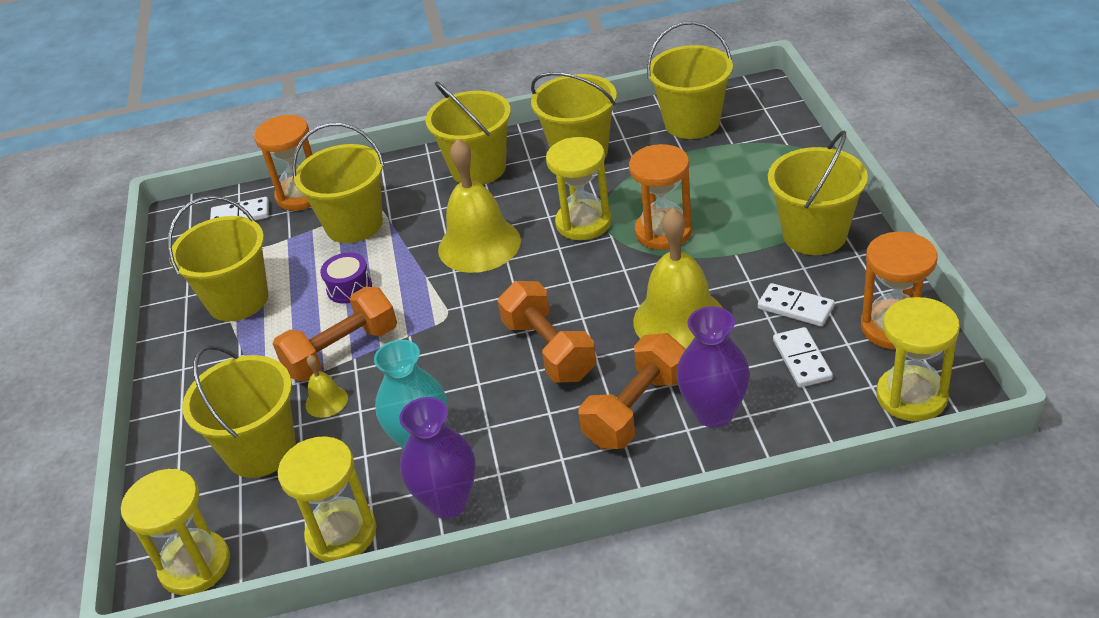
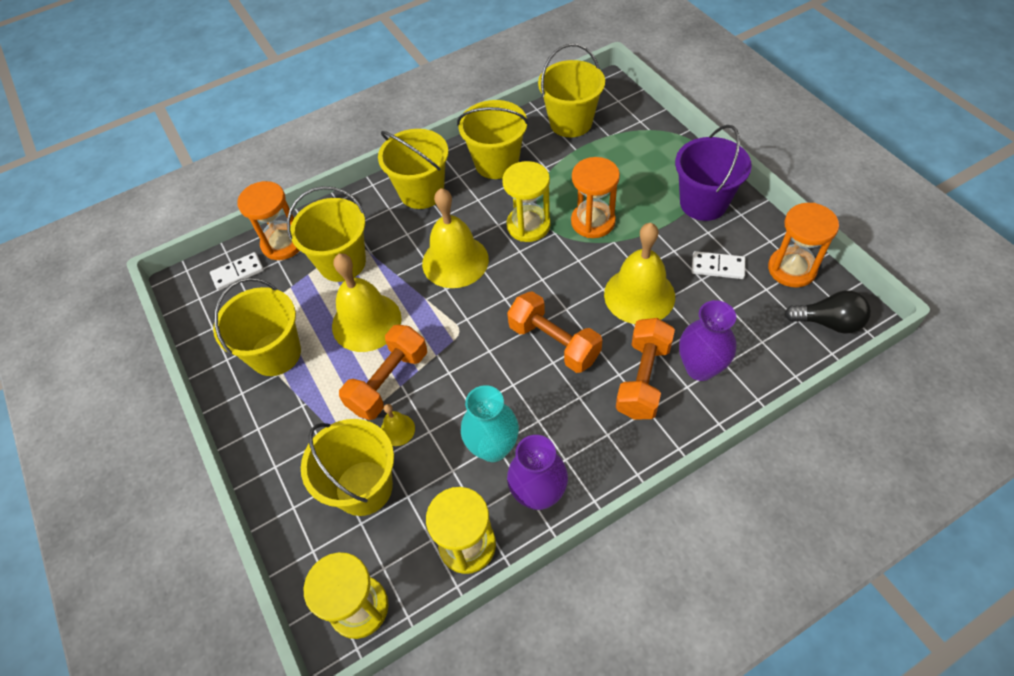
camera: 20 degrees left, 15 degrees up
purple drum [320,253,372,304] -> yellow bell [332,253,402,352]
yellow bucket [768,131,868,255] -> purple bucket [675,125,752,221]
white domino [773,327,833,388] -> none
yellow hourglass [877,297,960,422] -> black light bulb [785,290,871,334]

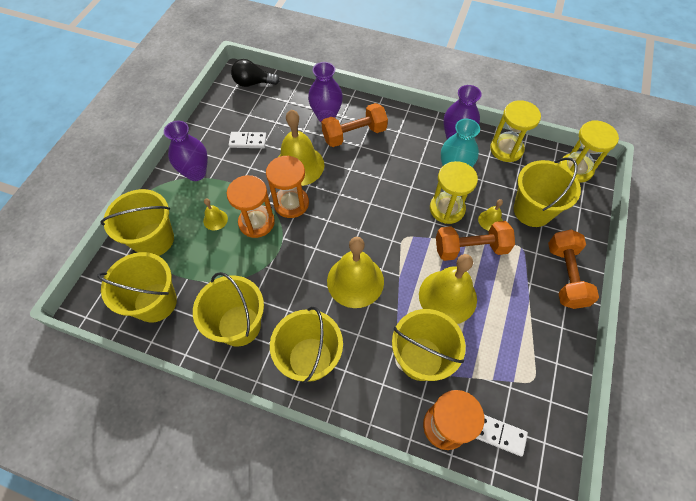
camera: 135 degrees left, 5 degrees up
yellow bucket [213,278,301,376] -> yellow bucket moved to [100,189,174,256]
yellow hourglass [502,161,551,242] -> yellow hourglass moved to [430,161,478,224]
orange dumbbell [507,291,602,373] -> orange dumbbell moved to [548,230,599,309]
purple bucket [675,125,752,221] -> purple vase [164,121,208,181]
white domino [691,251,745,279] -> white domino turned 60 degrees counterclockwise [229,132,267,148]
orange hourglass [768,203,839,288] -> orange hourglass moved to [266,156,309,218]
black light bulb [785,290,871,334] -> black light bulb turned 60 degrees counterclockwise [231,59,280,87]
none -> yellow bell [203,199,228,230]

